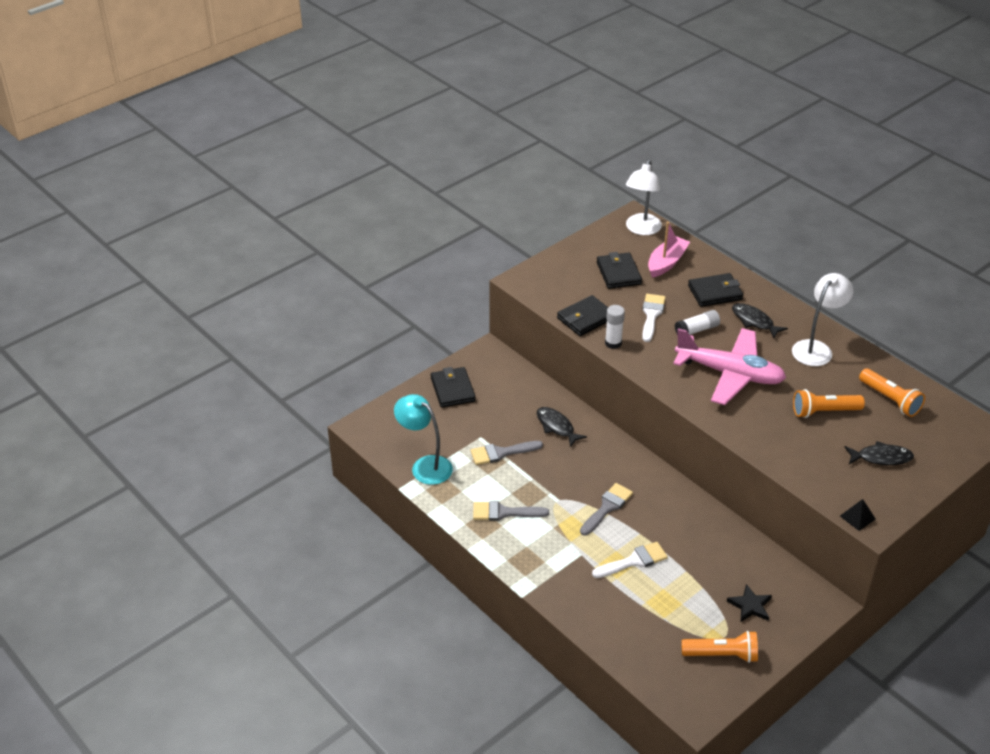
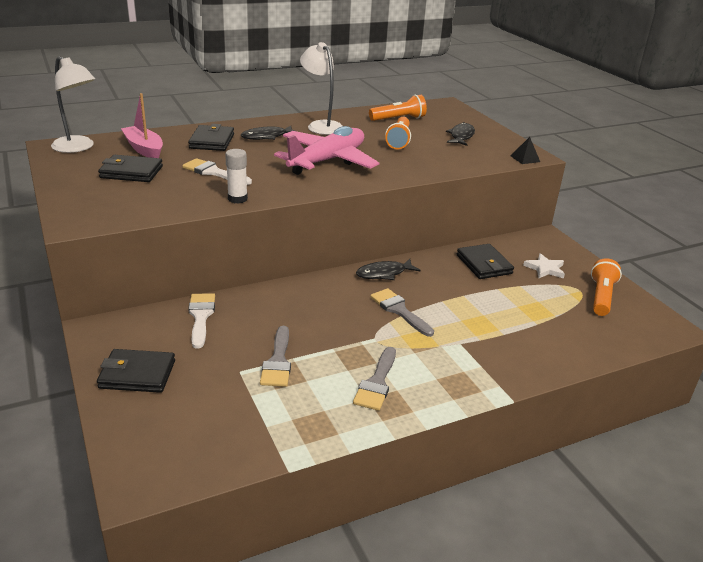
camera: 75 degrees left, 10 degrees down
turquoise lamp [394,394,453,485] -> none
black fish [537,407,587,447] -> black fish moved to [356,259,421,280]
black wallet [557,295,608,336] -> black wallet moved to [457,244,514,279]
white brush [592,542,668,578] -> white brush moved to [188,293,215,348]
white glue stick [675,310,720,335] -> none
black star [727,584,772,622] -> white star [523,253,565,279]

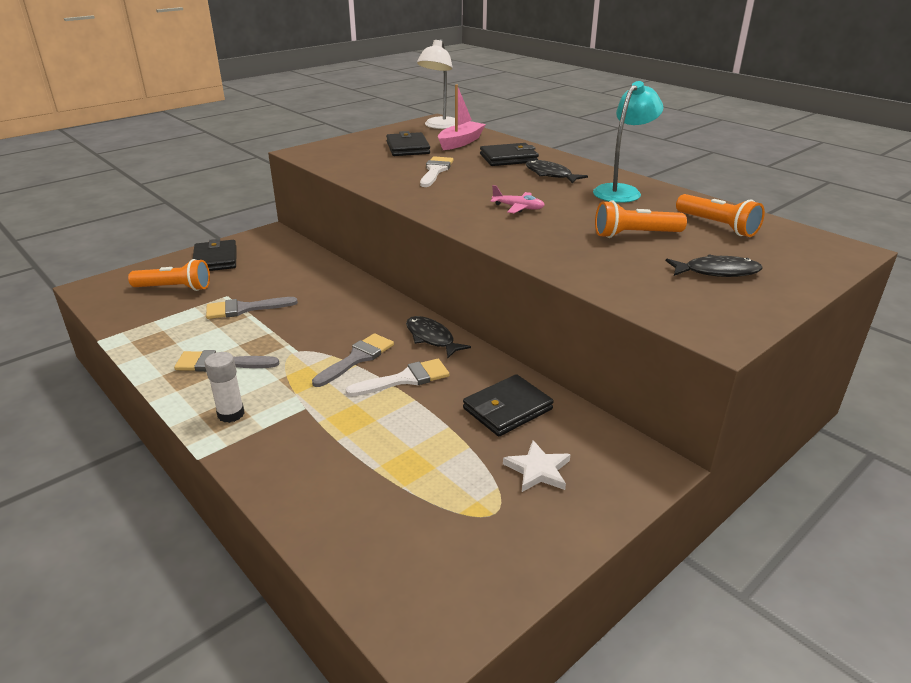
camera: 75 degrees right, 0 degrees up
white brush [188,293,215,348] -> white brush moved to [345,359,449,396]
white glue stick [225,149,248,204] -> white glue stick moved to [205,352,244,423]
pink plane [274,126,379,175] -> pink plane [490,185,545,213], size x0.40
white lamp [300,42,342,135] -> turquoise lamp [593,81,663,203]
black pyramid [511,137,540,164] -> none
orange flashlight [591,258,622,316] -> orange flashlight moved to [128,259,210,291]

